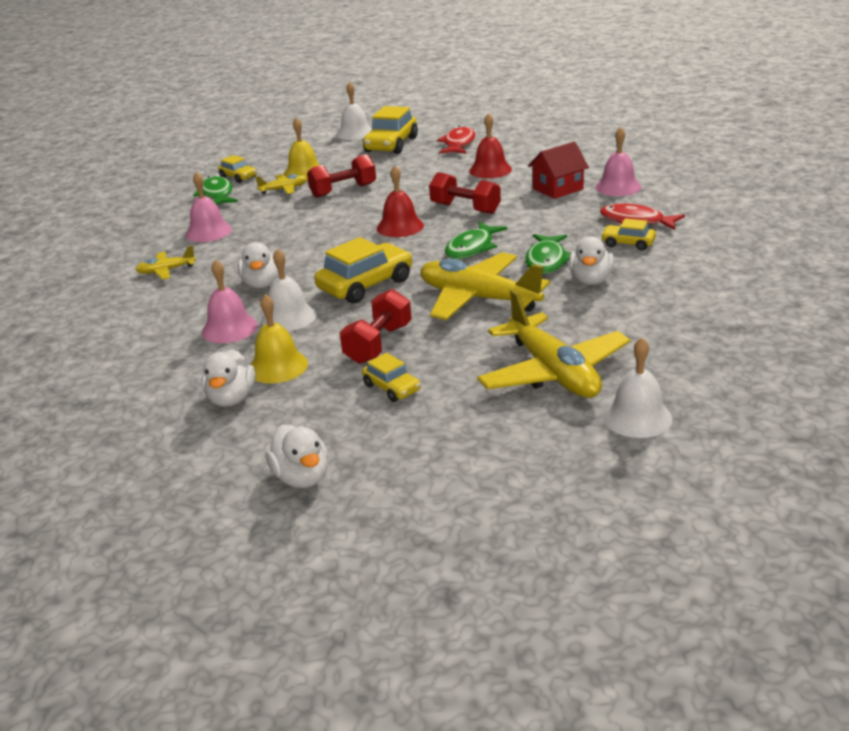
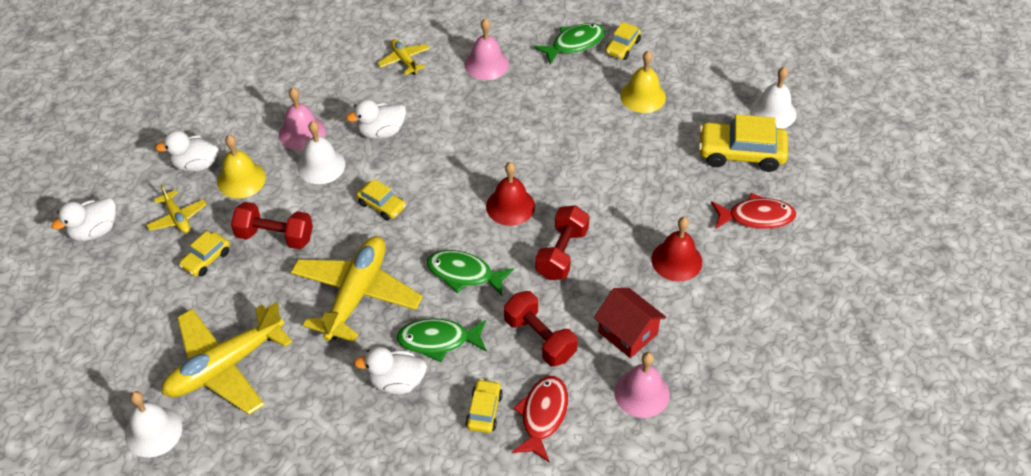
camera: 75 degrees right, 20 degrees up
yellow plane [255,174,307,194] -> yellow plane moved to [146,185,207,233]
red dumbbell [307,154,376,198] -> red dumbbell moved to [504,291,578,366]
yellow car [314,237,412,304] -> yellow car [356,179,406,221], size x0.55

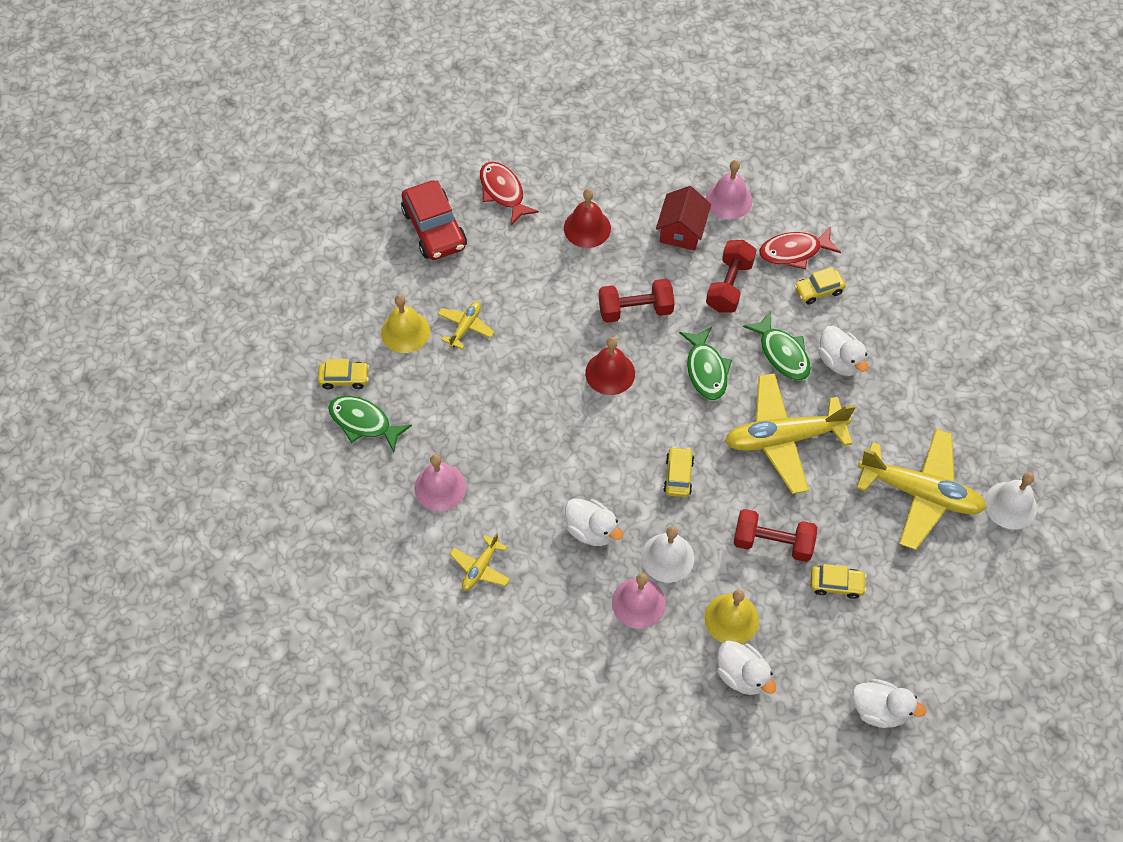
camera: 120 degrees left, 10 degrees up
yellow plane [146,185,207,233] -> yellow plane moved to [438,302,495,350]
red dumbbell [231,202,313,249] -> red dumbbell turned 60 degrees counterclockwise [733,509,817,562]
yellow car [699,114,788,172] -> red car [401,180,467,260]
white bell [750,67,797,129] -> none

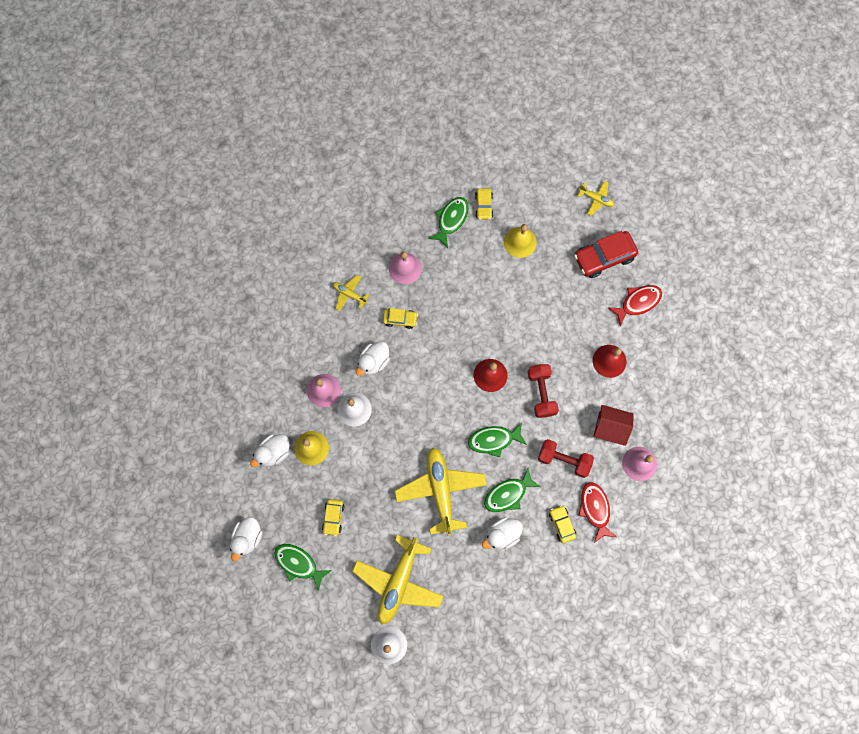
camera: 90 degrees right, 15 degrees up
yellow plane [438,302,495,350] -> yellow plane moved to [578,180,615,216]
yellow car [663,447,694,497] -> yellow car moved to [383,308,418,329]
red dumbbell [733,509,817,562] -> none
none -> green fish [274,544,332,591]

